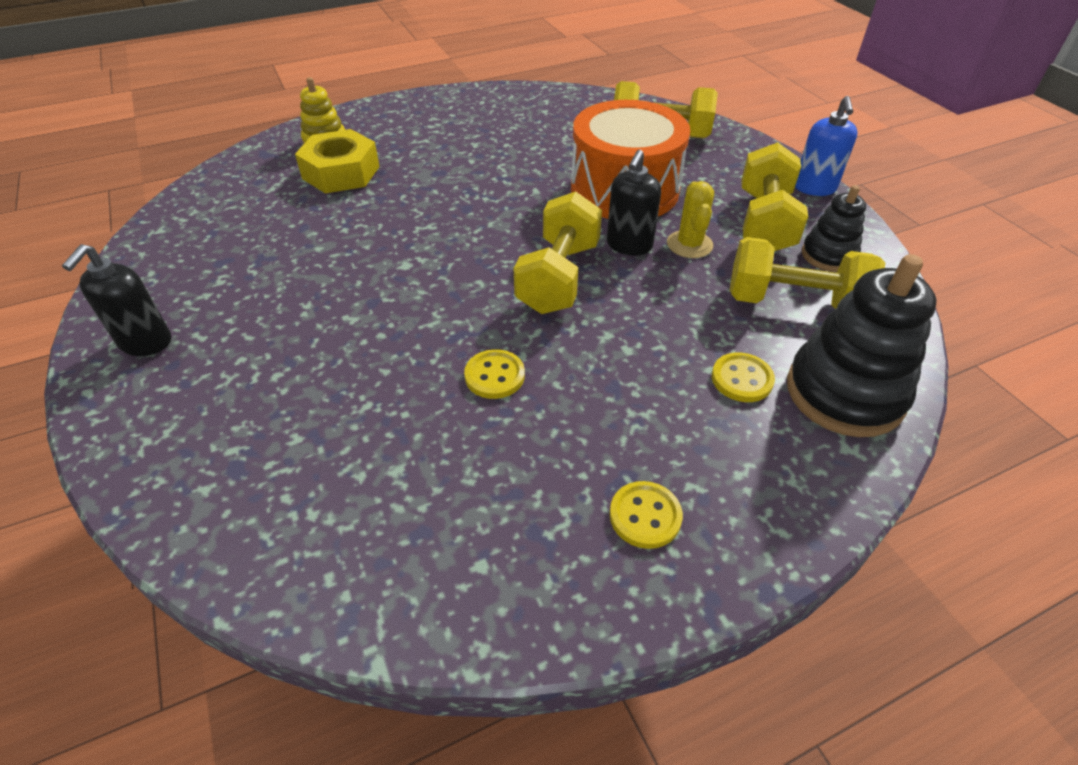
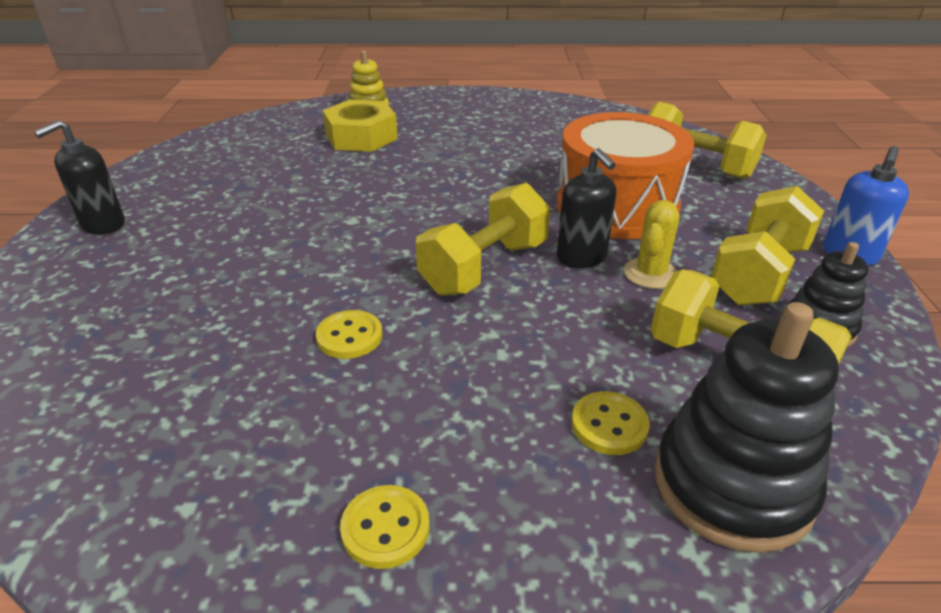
camera: 25 degrees right, 10 degrees down
black soap dispenser [607,150,661,255] -> black soap dispenser turned 75 degrees counterclockwise [557,148,616,268]

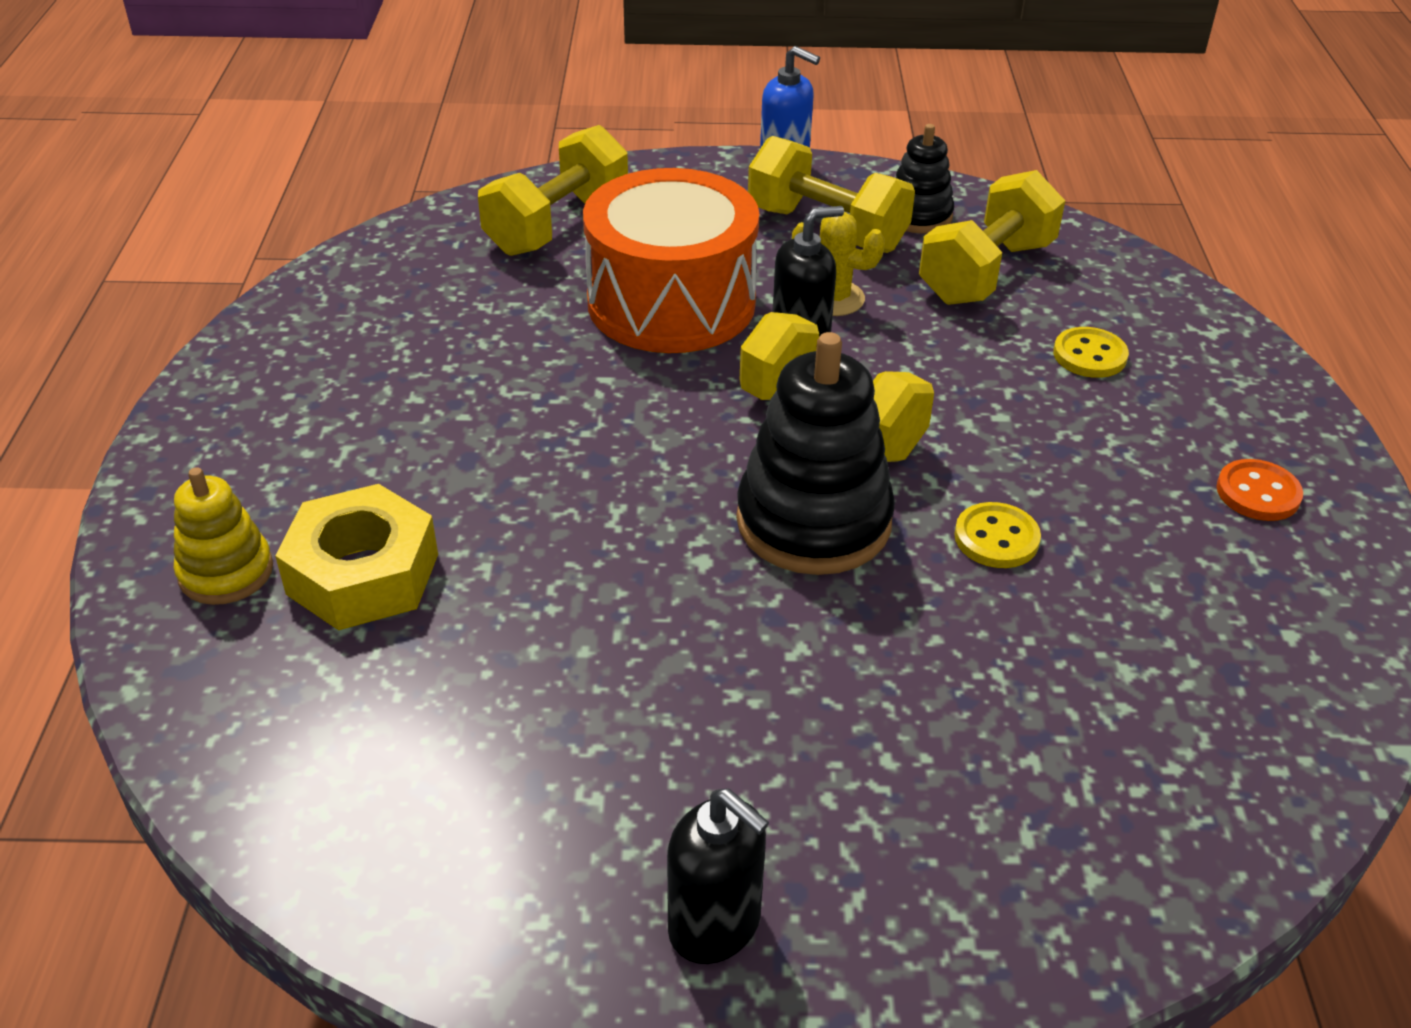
camera: 90 degrees left, 5 degrees up
yellow button [340,485,430,569] -> orange button [1216,459,1303,521]
black stacking toy [655,302,838,553] -> black stacking toy moved to [736,332,895,575]

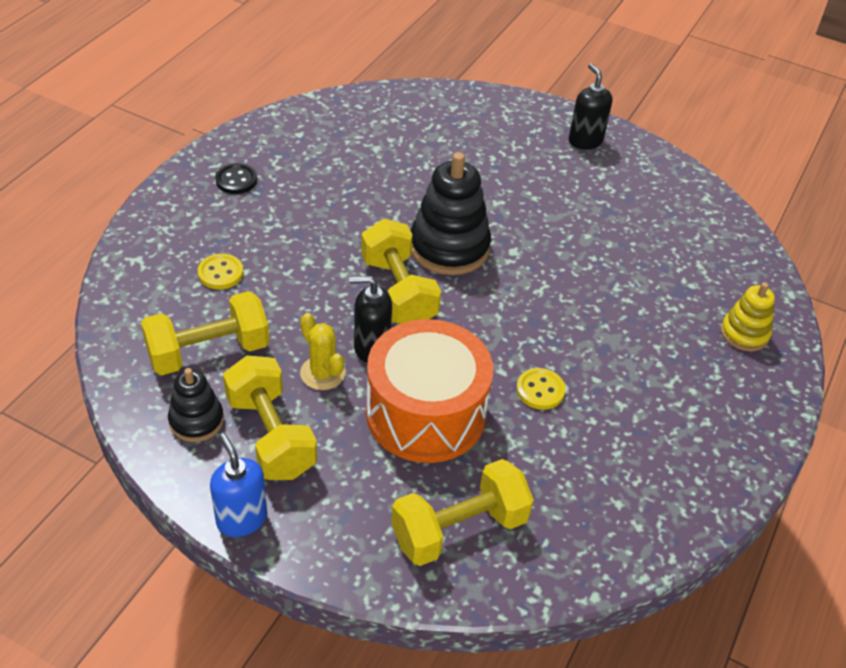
camera: 155 degrees left, 5 degrees up
yellow nut [275,484,438,630] -> none
yellow button [954,502,1041,568] -> yellow button moved to [516,368,565,410]
orange button [1216,459,1303,521] -> black button [215,163,257,194]

